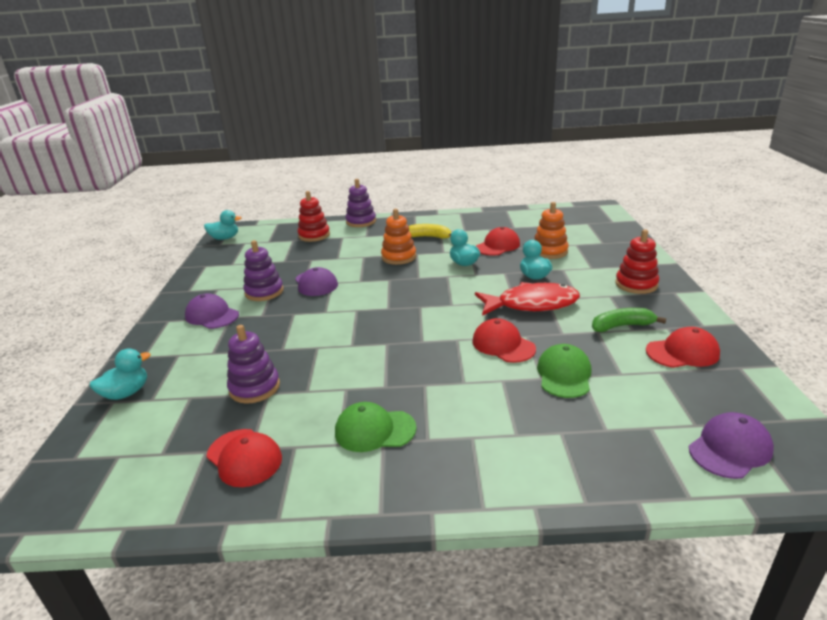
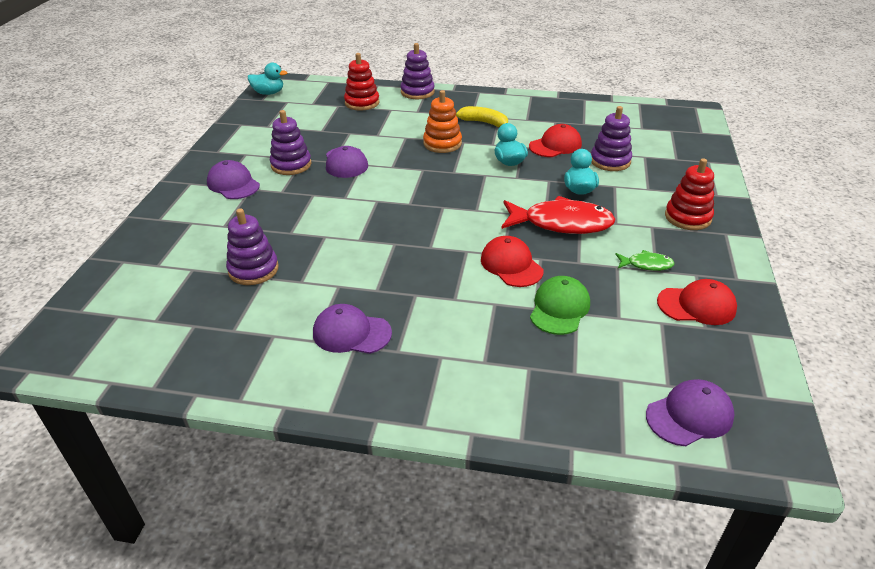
camera: 10 degrees right, 10 degrees up
turquoise duck [90,348,151,400] -> none
red cap [206,429,282,487] -> none
green cap [335,402,416,452] -> purple cap [313,304,392,354]
orange stacking toy [534,202,569,259] -> purple stacking toy [591,106,632,171]
green banana [592,308,666,332] -> green fish [615,250,675,271]

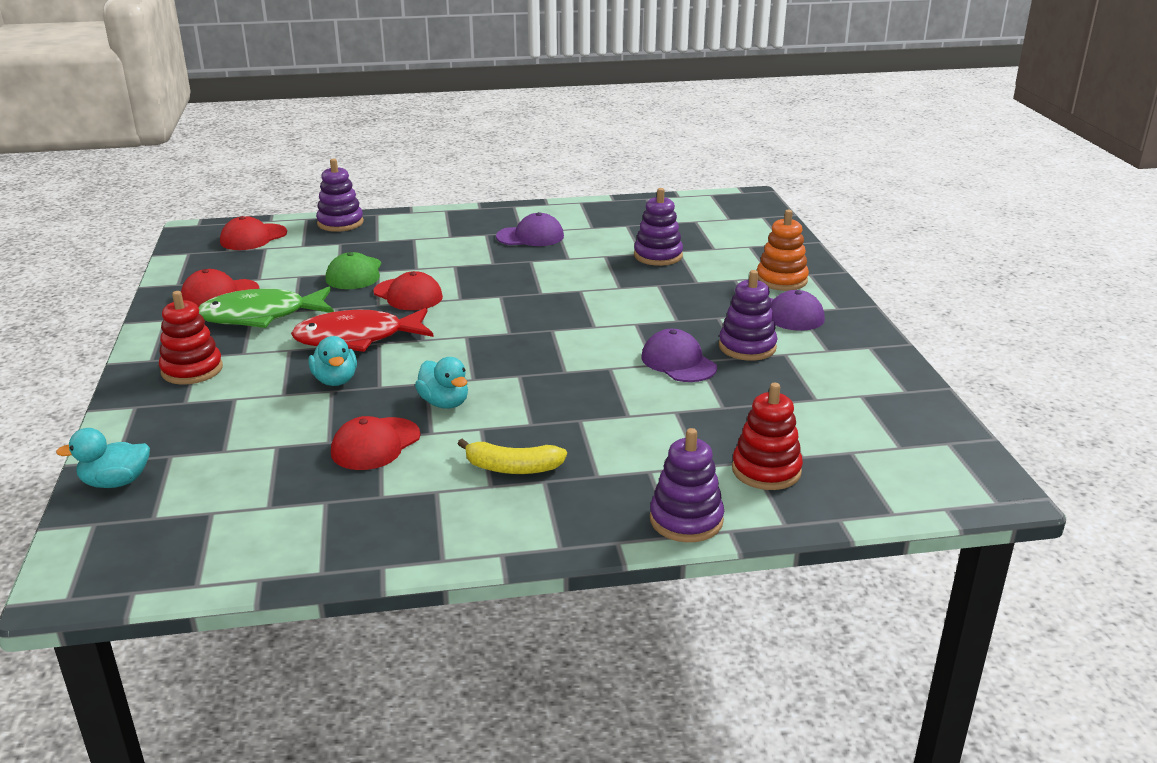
camera: 160 degrees right, 10 degrees down
turquoise duck [248,63,287,95] -> turquoise duck moved to [56,428,150,488]
orange stacking toy [423,90,462,153] -> orange stacking toy moved to [757,210,809,291]
purple stacking toy [591,106,632,171] -> purple stacking toy moved to [316,159,364,232]
green fish [615,250,675,271] -> green fish [198,287,334,328], size x2.12
purple cap [646,379,735,446] -> red cap [220,216,287,250]

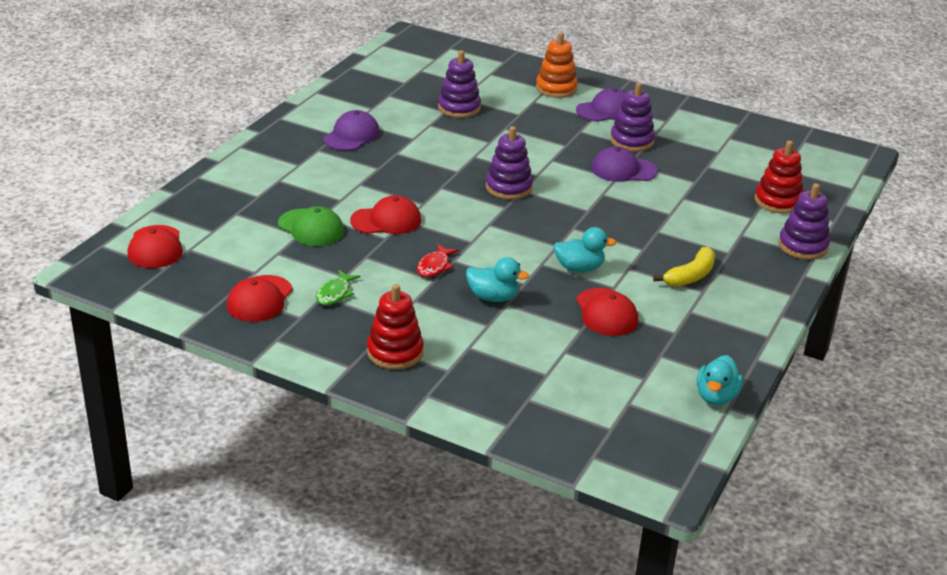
camera: 55 degrees left, 5 degrees up
turquoise duck [56,428,150,488] -> turquoise duck moved to [697,355,743,406]
green fish [198,287,334,328] -> green fish [316,270,361,305], size x0.47
red fish [291,308,434,352] -> red fish [417,244,459,277], size x0.47
purple stacking toy [316,159,364,232] -> purple stacking toy moved to [486,126,533,200]

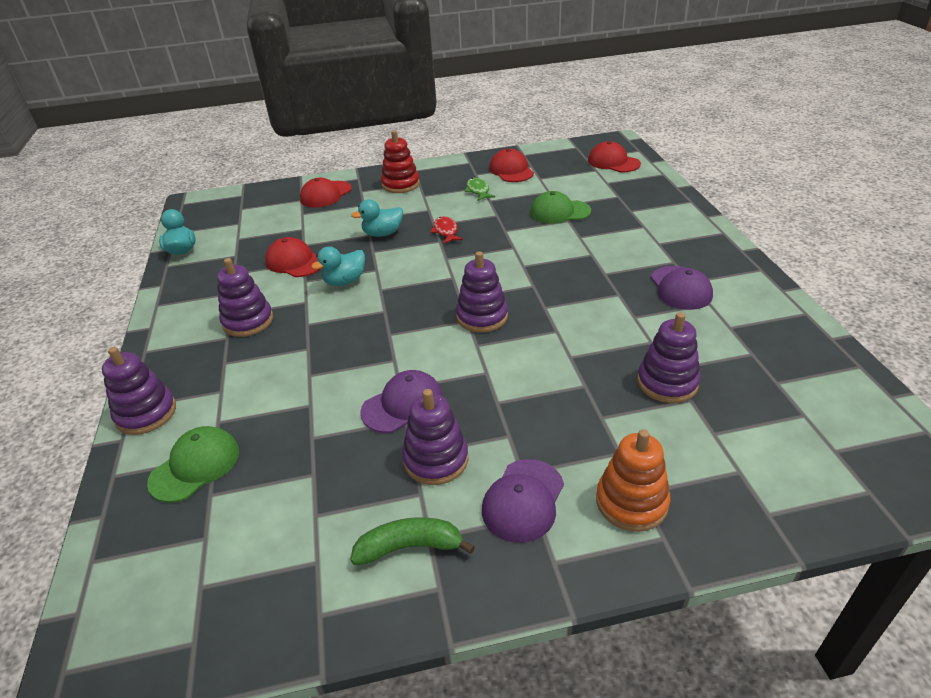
camera: 145 degrees right, 5 degrees up
red cap [350,195,421,234] -> red cap moved to [300,178,352,208]
yellow banana [653,247,715,287] -> purple stacking toy [217,258,273,337]
red stacking toy [755,141,803,214] -> green cap [147,426,239,503]
none -> green banana [350,517,475,565]

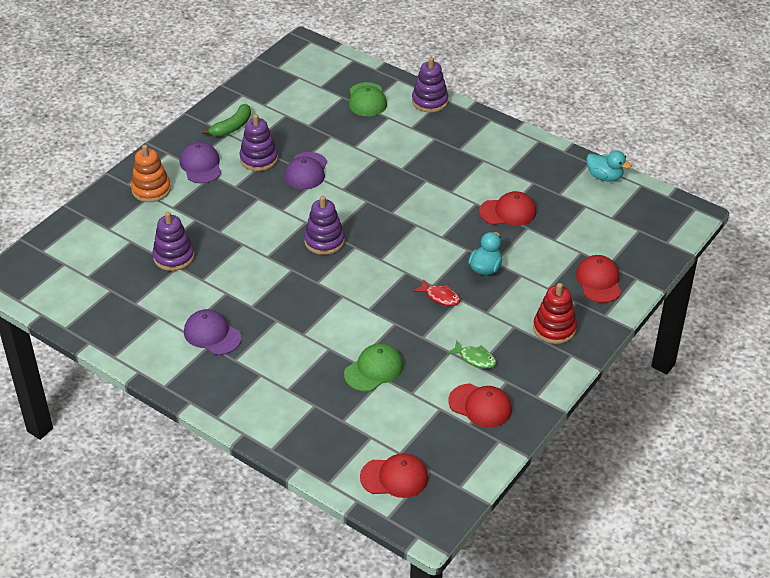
camera: 135 degrees right, 5 degrees up
purple stacking toy [217,258,273,337] -> none
turquoise duck [311,246,365,286] -> none

